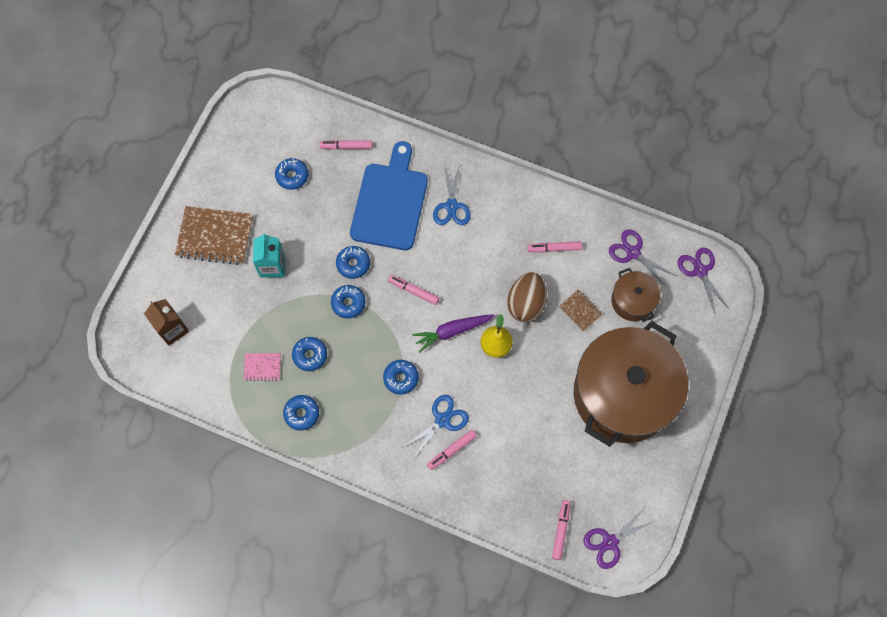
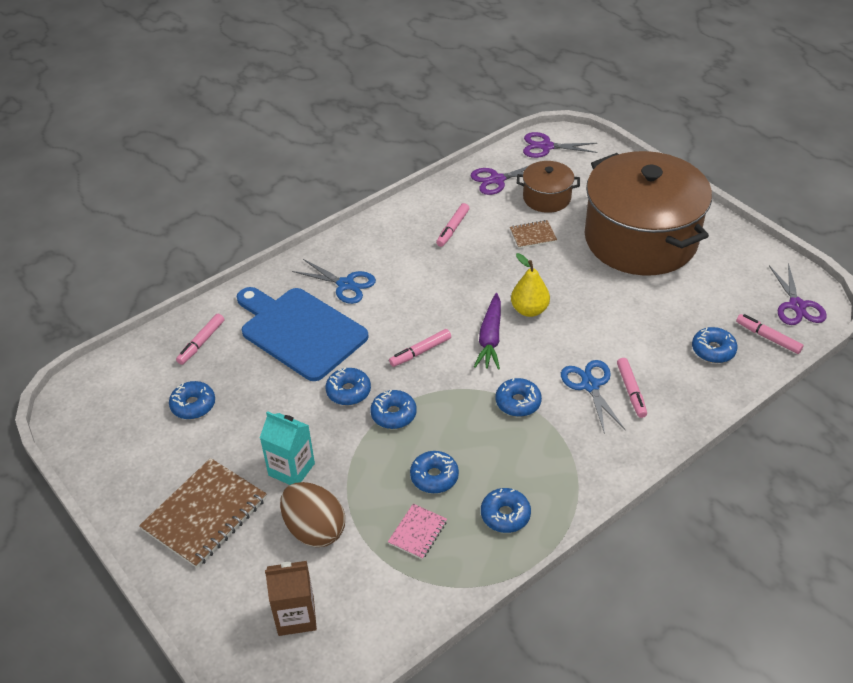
camera: 60 degrees left, 25 degrees down
brown egg [507,272,547,322] -> brown egg moved to [280,482,345,547]
none -> blue donut [692,327,738,363]

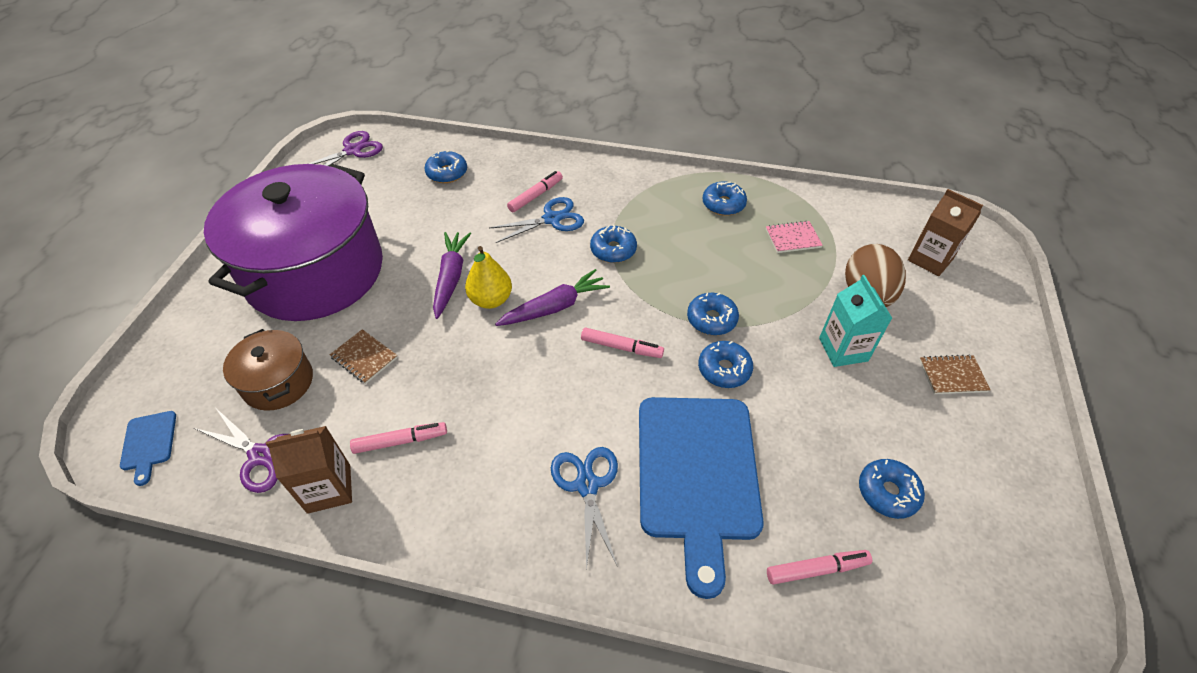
camera: 130 degrees left, 5 degrees up
brown notebook [139,458,266,568] -> brown notebook [919,354,990,394], size x0.50
blue donut [410,451,459,493] -> none
purple scissors [523,132,598,158] -> blue cutting board [120,411,176,486]
blue scissors [561,360,625,434] -> blue scissors turned 150 degrees counterclockwise [489,197,584,243]
brown pot [584,151,712,276] -> purple pot [204,164,383,321]
pink marker [736,314,804,354] -> none
none -> brown carton [266,426,352,514]
none -> purple carrot [433,232,471,319]

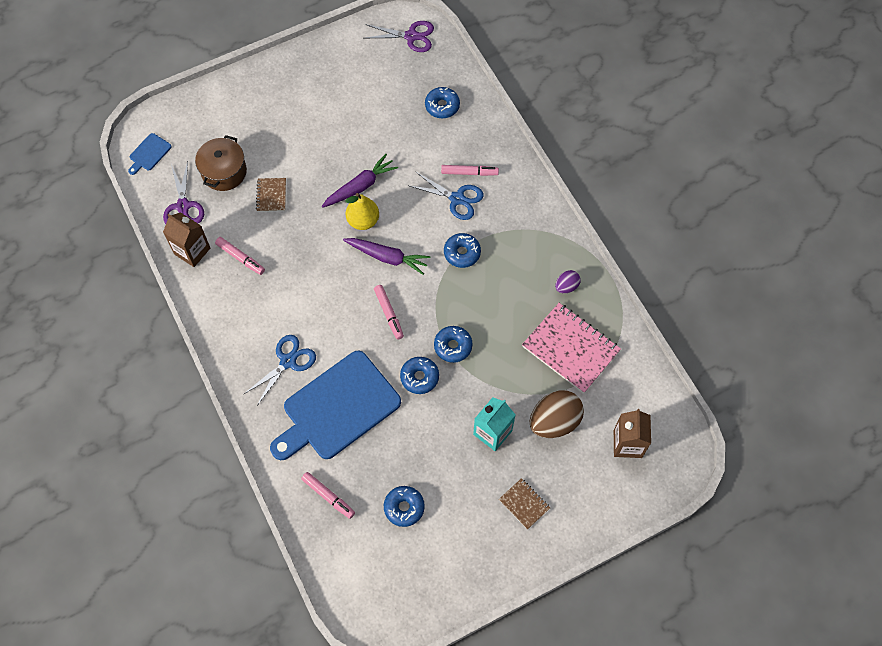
camera: 50 degrees right, 15 degrees up
purple pot [204,164,383,321] -> none
blue donut [703,182,747,216] -> purple egg [555,270,581,293]
pink notebook [766,221,823,253] -> pink notebook [522,303,621,393], size x2.00

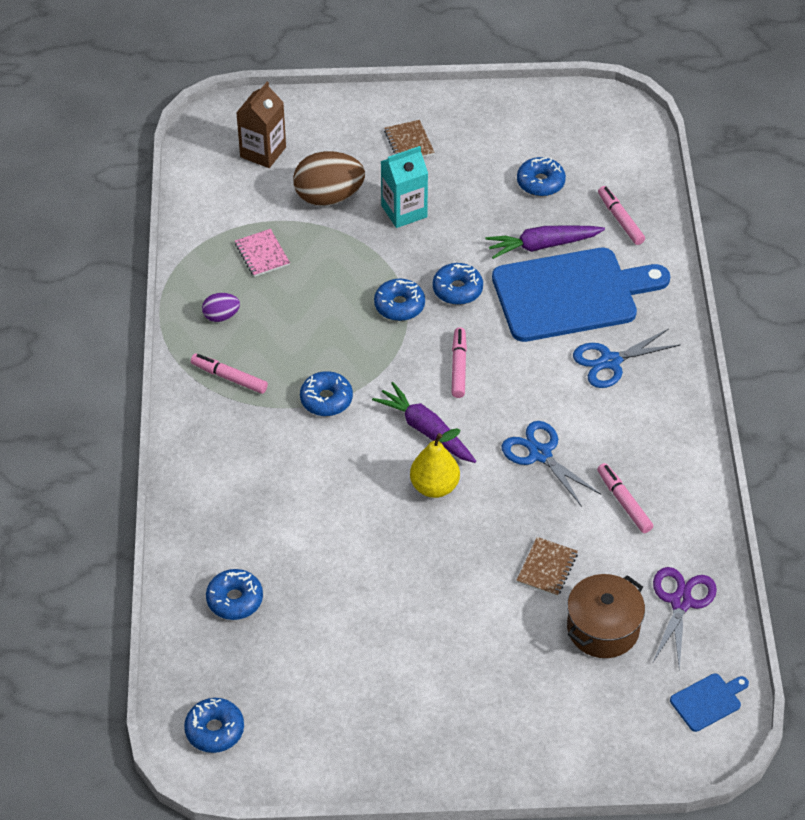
camera: 155 degrees left, 15 degrees down
brown carton [163,212,210,267] -> none
purple carrot [321,154,398,208] -> purple carrot moved to [486,225,605,259]
purple scissors [365,21,434,52] -> blue donut [184,698,244,753]
blue scissors [408,172,484,220] -> blue scissors moved to [502,421,601,507]
pink marker [441,165,499,176] -> pink marker moved to [191,354,268,394]
pink notebook [522,303,621,393] -> pink notebook [235,229,290,277], size x0.50

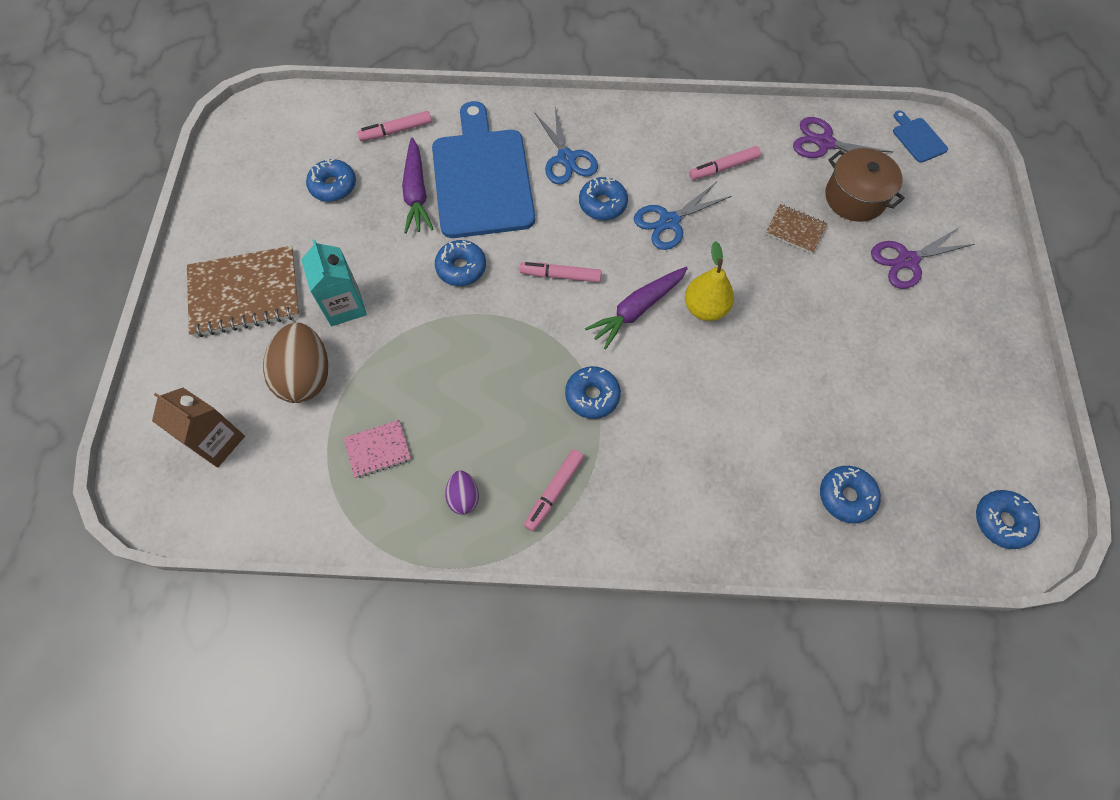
camera: 85 degrees left, 15 degrees up
blue donut [374,279,425,321] -> blue donut moved to [579,177,628,220]
brown notebook [384,120,435,157] -> brown notebook [187,246,300,337], size x2.00
none -> purple scissors [871,227,975,289]

